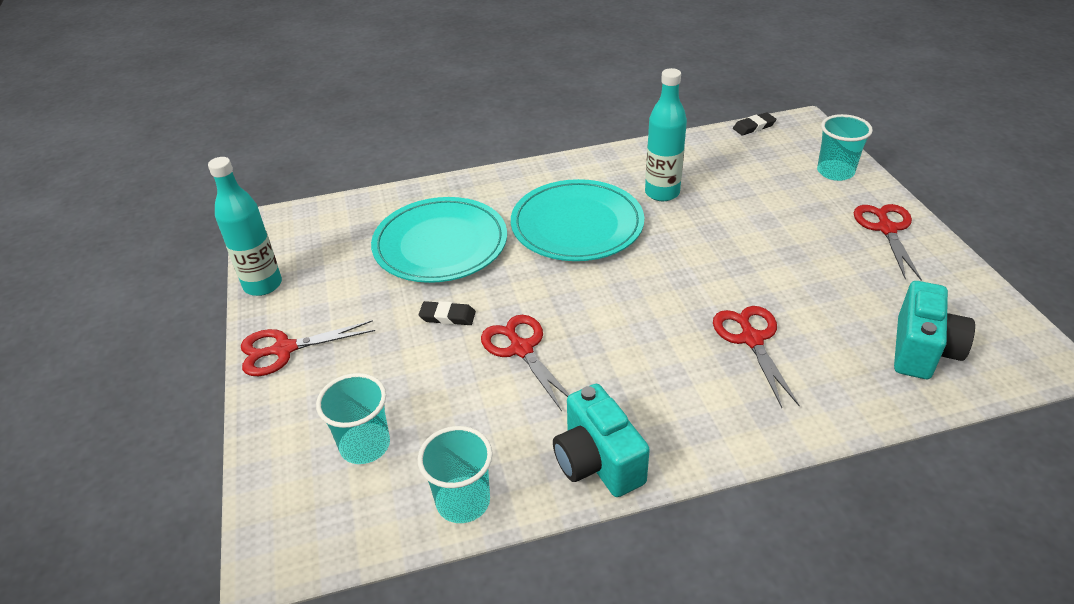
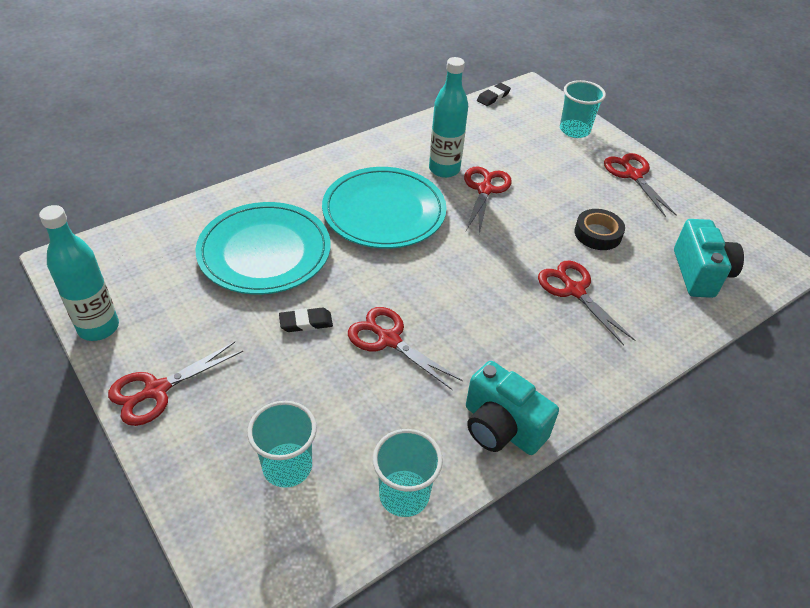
camera: 25 degrees left, 5 degrees up
none -> red scissors [464,167,512,234]
none -> black tape [574,209,625,250]

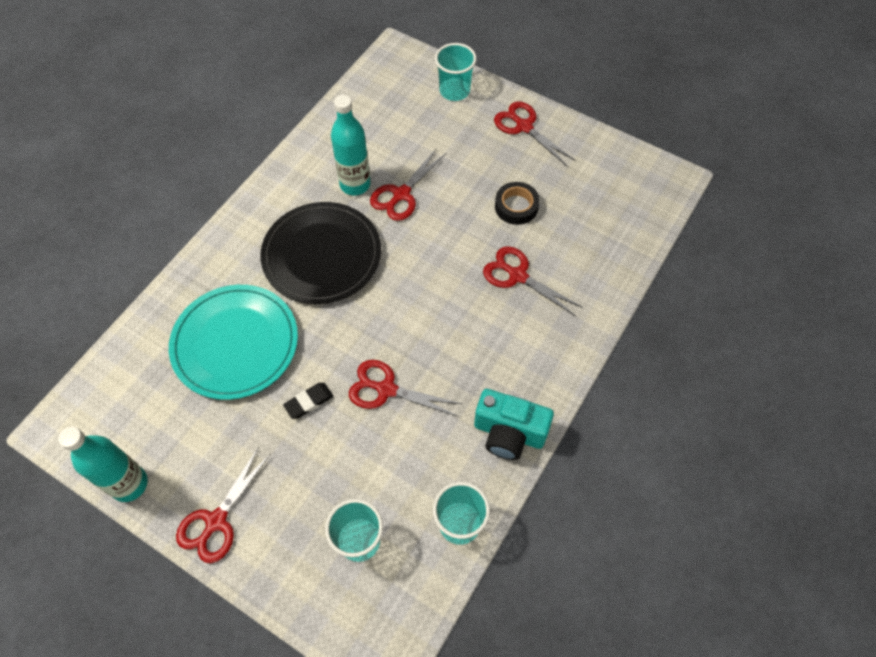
camera: 20 degrees left, 15 degrees up
turquoise plate [322,167,446,249] -> black plate [260,202,381,304]
red scissors [464,167,512,234] -> red scissors turned 135 degrees counterclockwise [370,149,446,221]
black eraser [477,83,511,106] -> none
turquoise camera [674,219,744,298] -> none

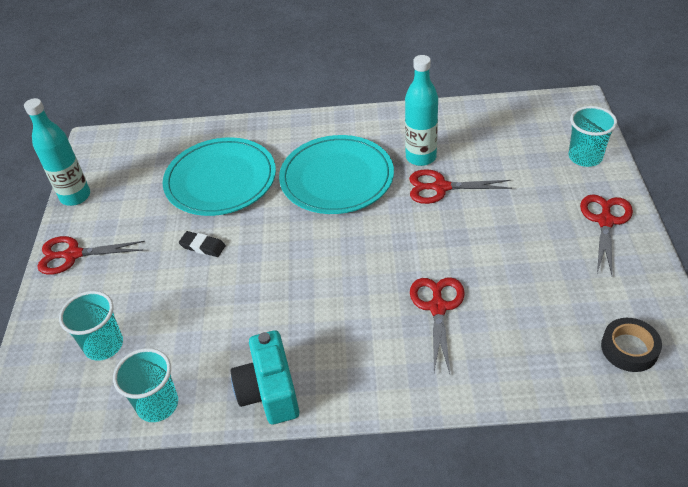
camera: 60 degrees right, 15 degrees down
black plate [260,202,381,304] -> turquoise plate [279,135,394,214]
red scissors [349,360,462,416] -> none
black tape [495,182,540,225] -> black tape moved to [601,318,662,372]

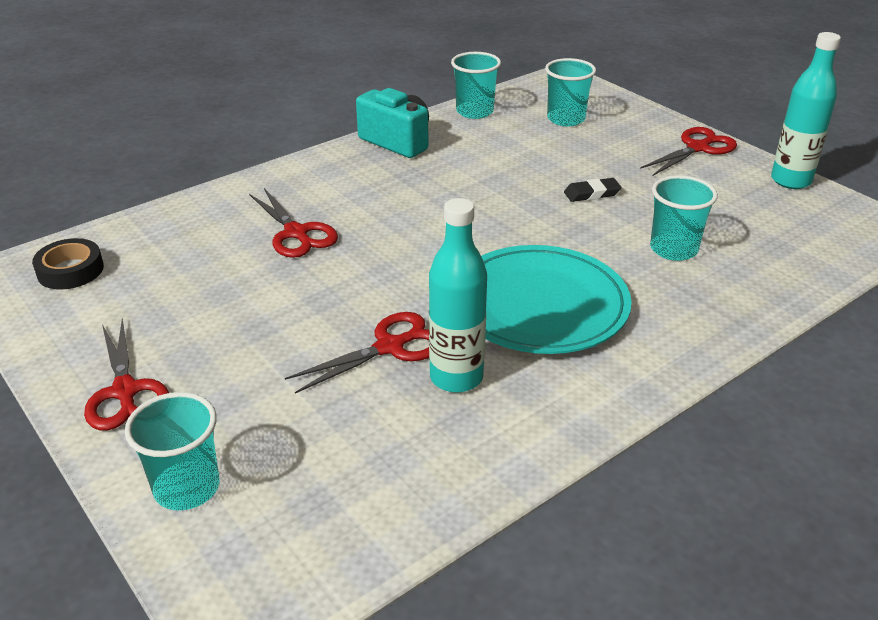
camera: 140 degrees right, 10 degrees down
turquoise plate [163,137,276,216] -> turquoise cup [650,175,718,261]

